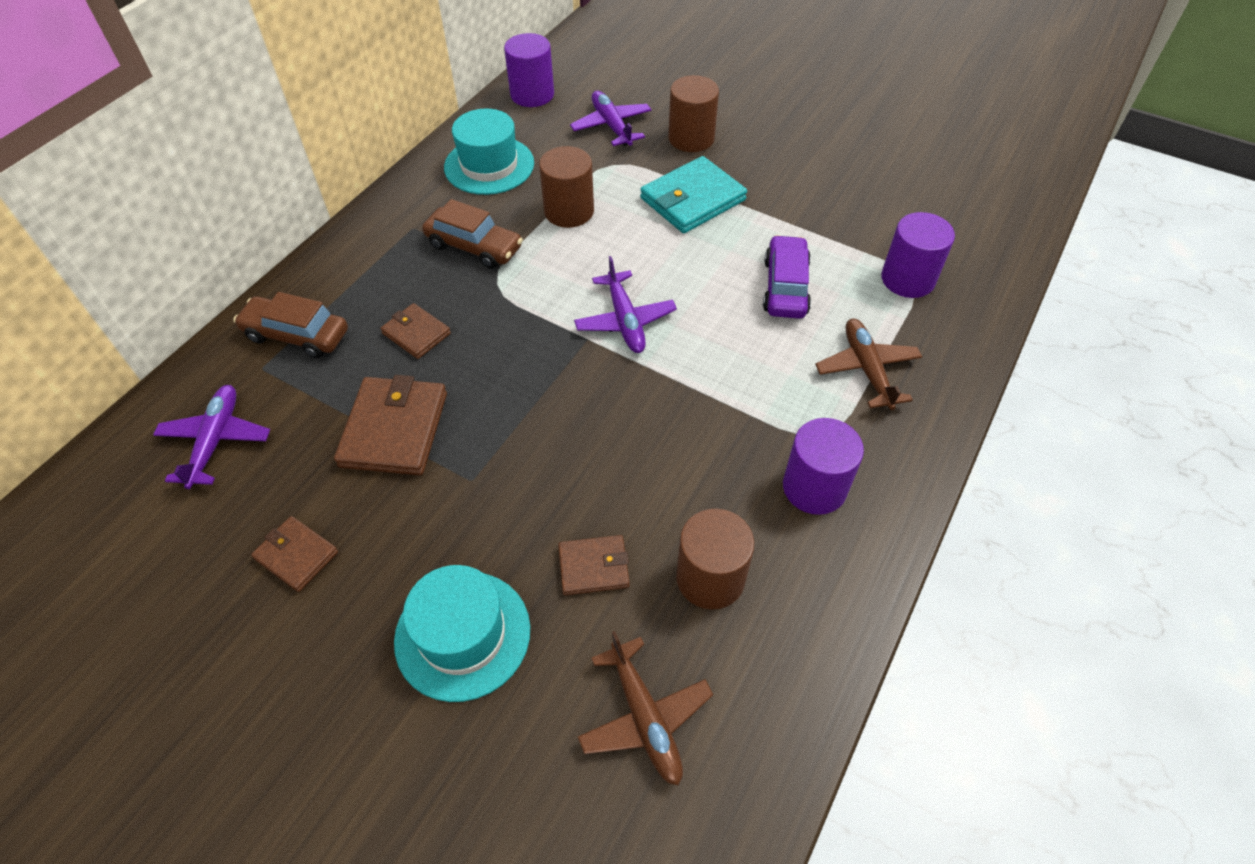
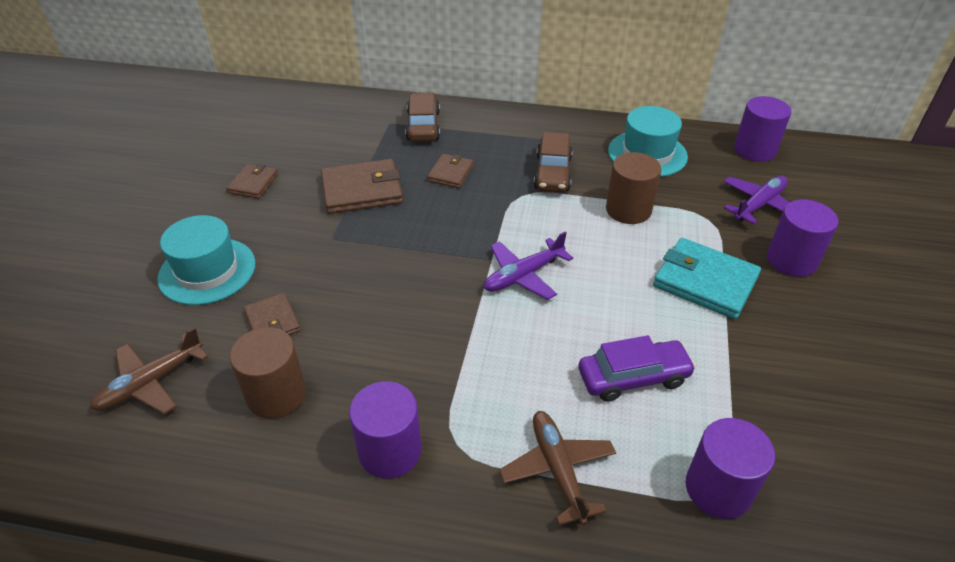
camera: 70 degrees right, 10 degrees down
purple plane [153,385,270,489] -> none
brown cylinder [668,75,719,152] -> purple cylinder [767,200,839,277]
brown plane [815,319,922,410] -> brown plane turned 75 degrees counterclockwise [499,411,616,525]

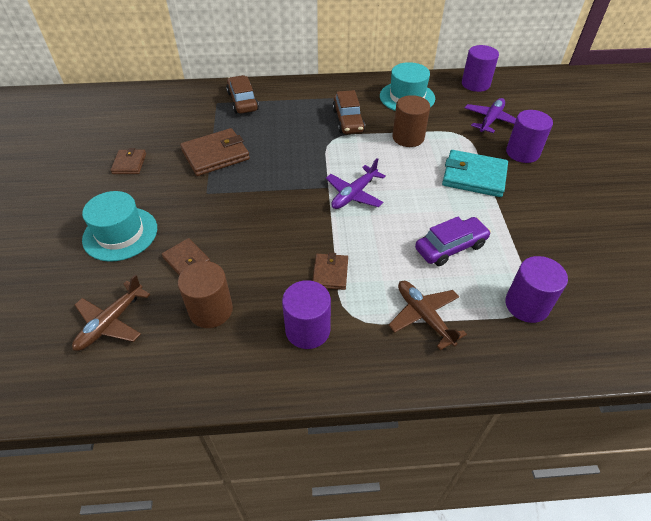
camera: 15 degrees left, 5 degrees up
brown wallet [427,154,474,188] -> brown wallet moved to [312,253,348,290]

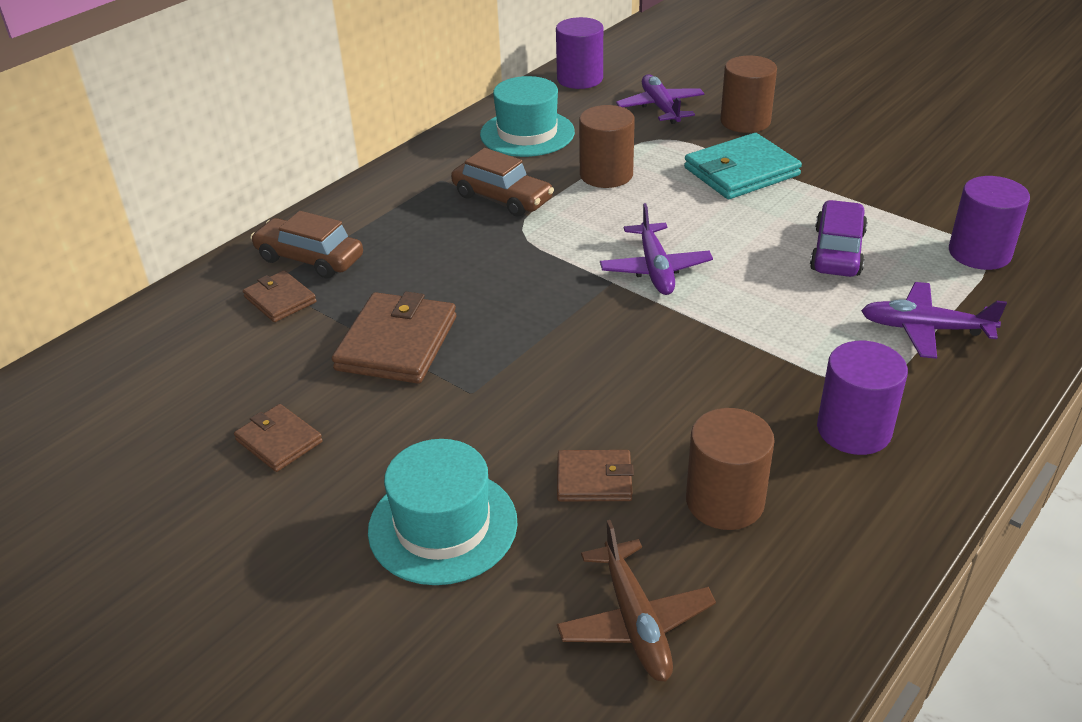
camera: 45 degrees left, 10 degrees down
brown wallet [312,253,348,290] -> brown wallet moved to [243,270,316,322]
brown plane [389,281,467,350] -> purple plane [861,282,1007,359]
purple cylinder [506,110,553,163] -> brown cylinder [720,56,777,133]

